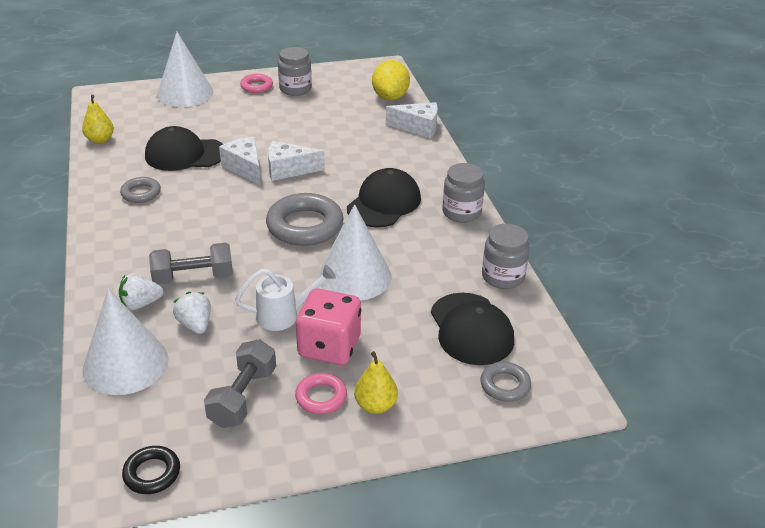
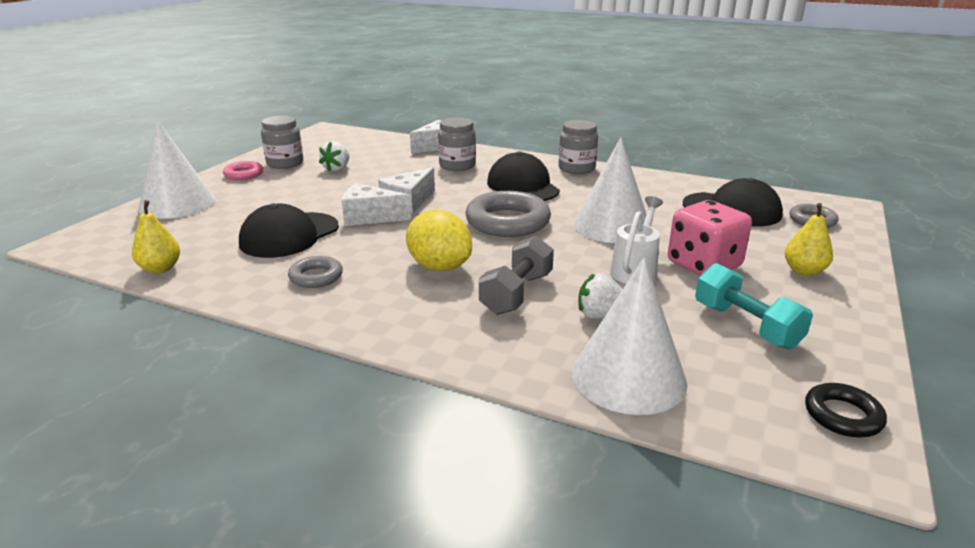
camera: 50 degrees left, 10 degrees down
white strawberry [119,273,163,310] -> white strawberry moved to [319,141,350,172]
grey dumbbell [204,339,276,428] -> turquoise dumbbell [695,263,813,349]
pink ring [295,373,347,414] -> none
yellow lemon [372,60,410,100] -> yellow lemon moved to [406,210,472,271]
grey jar [482,224,530,289] -> grey jar moved to [438,117,476,171]

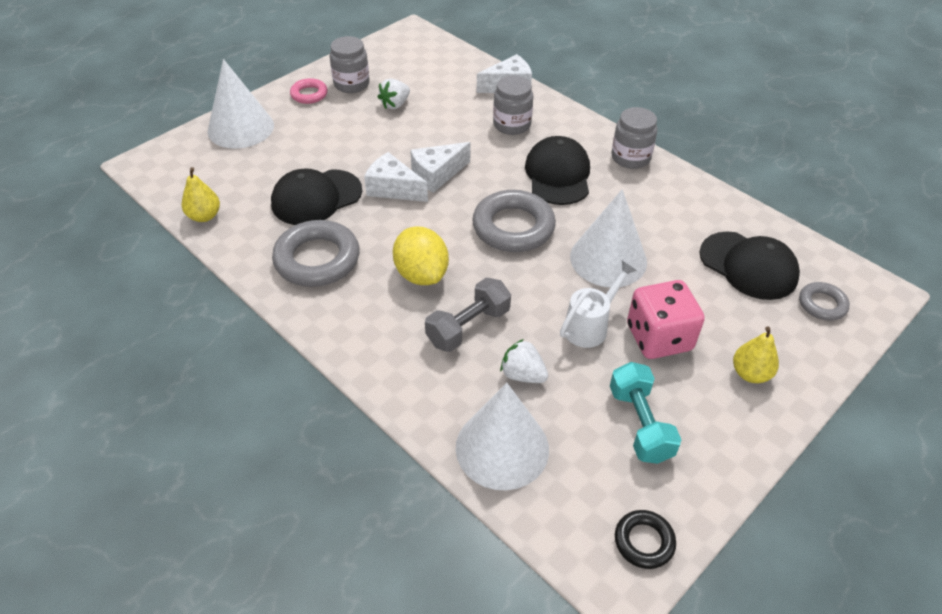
camera: 20 degrees right, 20 degrees up
grey ring [288,256,343,288] -> grey ring [272,220,360,287], size x1.87

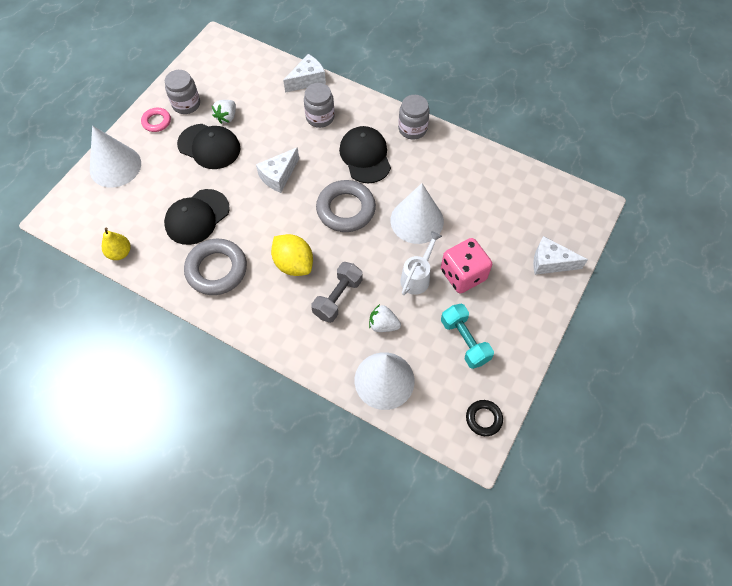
camera: 15 degrees left, 15 degrees up
white cheese [364,152,428,202] -> white cheese moved to [533,236,588,275]
black cap [699,232,800,300] -> black cap moved to [177,124,240,169]
yellow pear [733,326,779,383] -> none
grey ring [799,282,850,321] -> none

